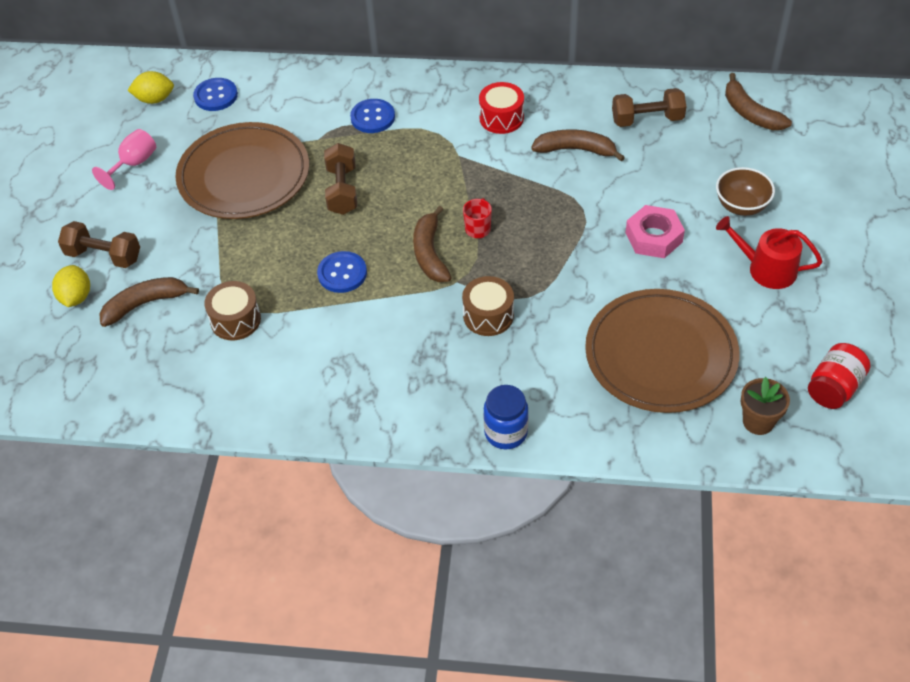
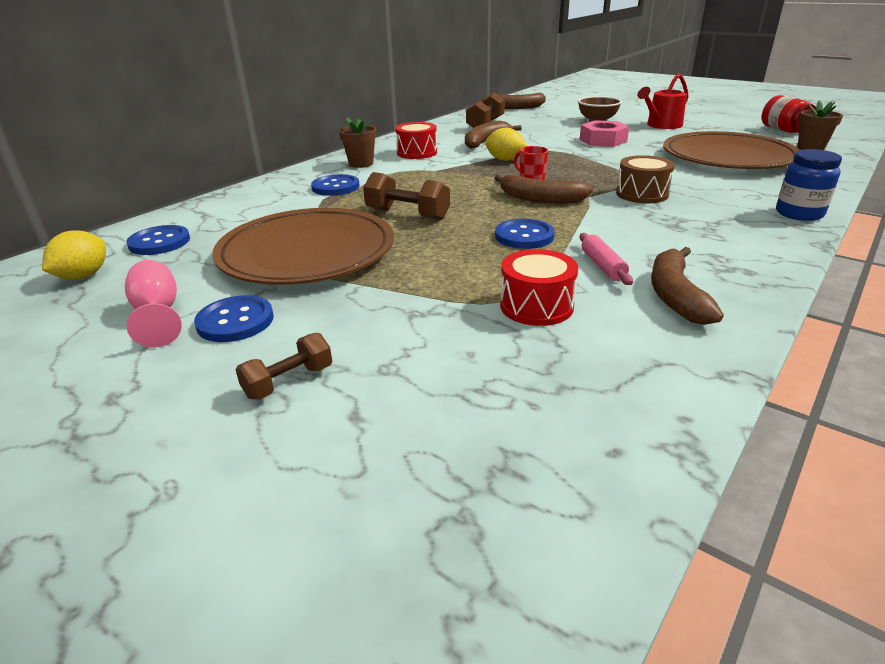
camera: 60 degrees left, 20 degrees down
yellow lemon [52,265,90,307] -> yellow lemon moved to [485,128,527,161]
brown dumbbell [58,221,140,268] -> brown dumbbell [235,333,332,400], size x0.65
brown banana [99,277,199,327] -> brown banana moved to [651,247,724,325]
brown drum [204,281,261,340] -> red drum [500,249,578,326]
none -> blue button [194,295,274,342]
none -> brown flower pot [339,117,376,168]
none -> pink rolling pin [580,233,633,285]

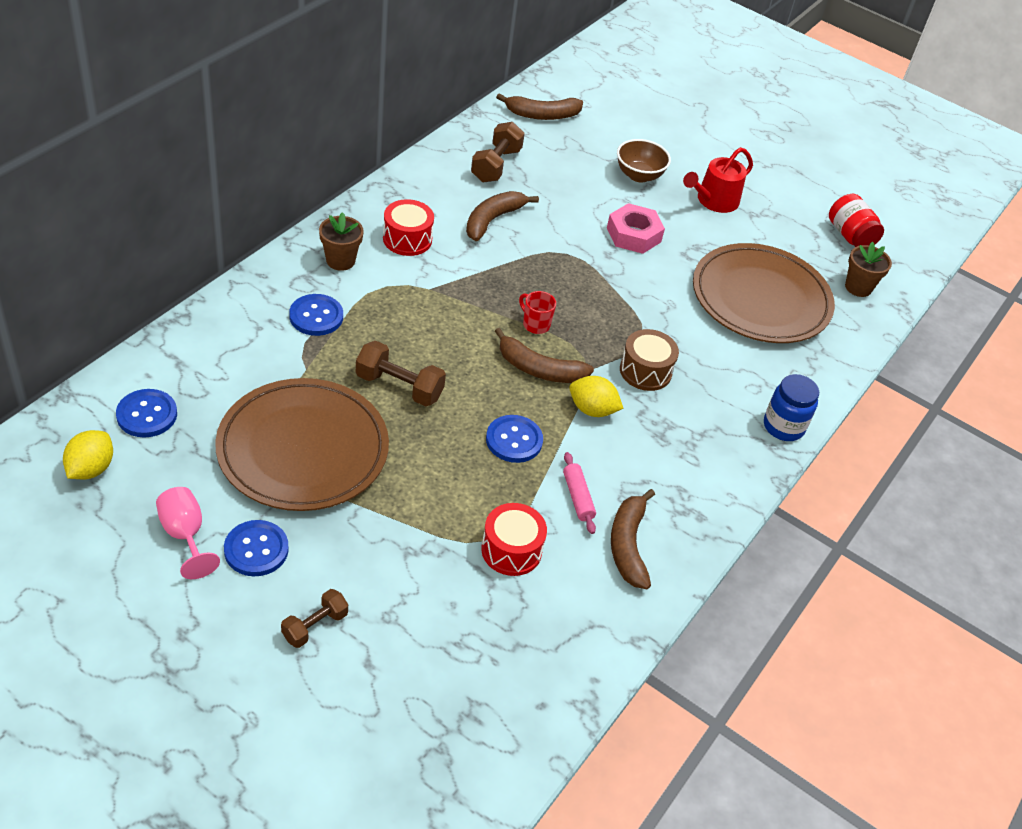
camera: 10 degrees left, 15 degrees up
yellow lemon [485,128,527,161] -> yellow lemon moved to [569,376,624,417]

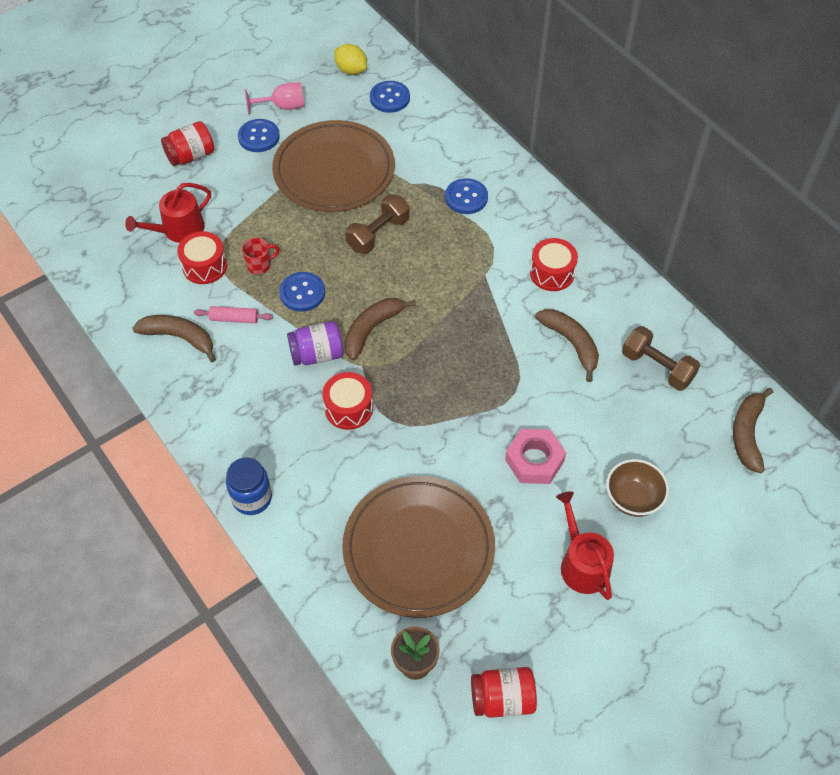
camera: 115 degrees right, 10 degrees up
brown dumbbell [281,589,348,648] -> red jar [161,121,214,166]
brown flower pot [319,212,364,271] -> none
red mug [519,291,556,334] -> red mug moved to [242,238,279,275]
yellow lemon [569,376,624,417] -> purple jar [287,321,343,366]
brown drum [620,329,679,391] -> red drum [323,372,373,430]
none -> red watering can [125,183,211,243]

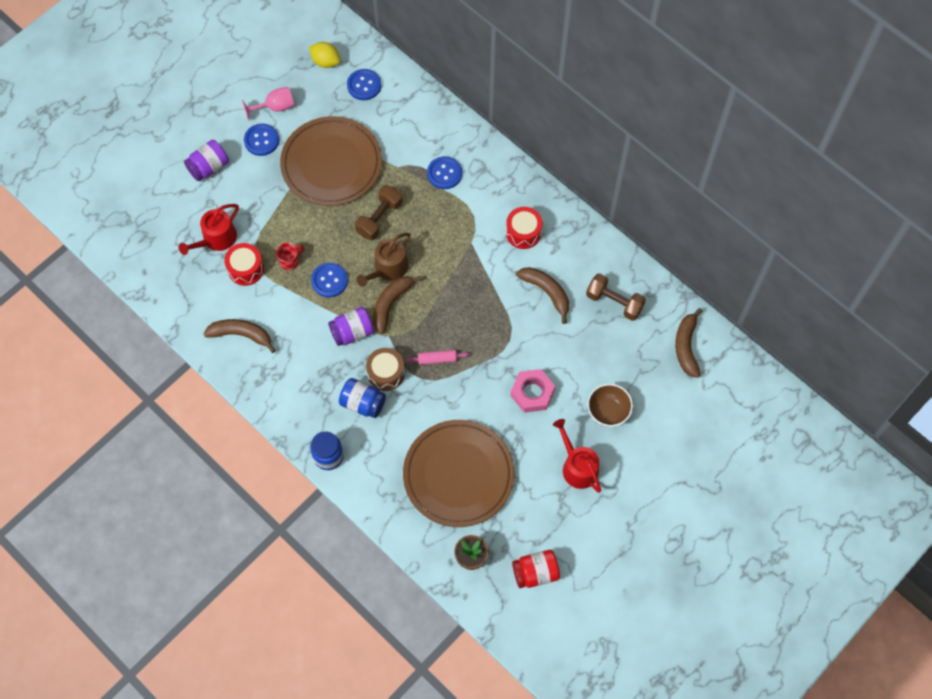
camera: 10 degrees left, 10 degrees up
red jar [161,121,214,166] -> purple jar [184,140,229,181]
pink rolling pin [194,306,273,323] -> pink rolling pin moved to [405,350,469,365]
red drum [323,372,373,430] -> brown drum [366,348,405,391]
none -> blue jar [339,378,386,418]
none -> brown watering can [356,233,411,287]

